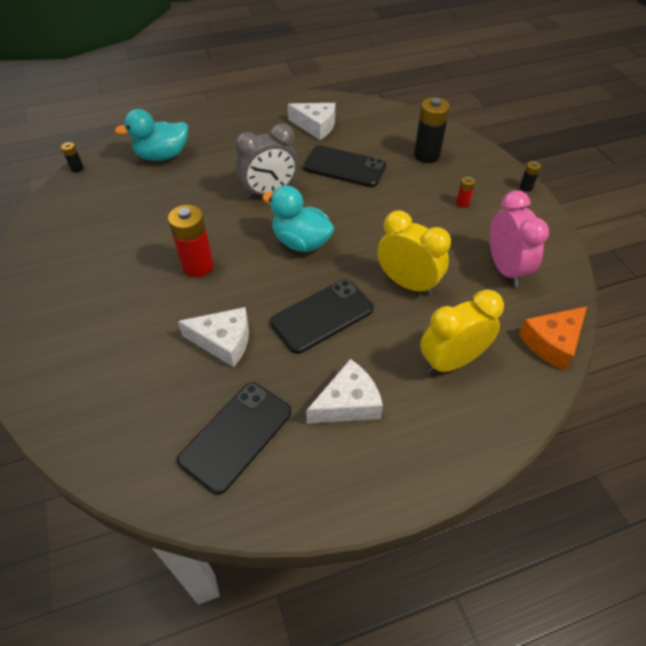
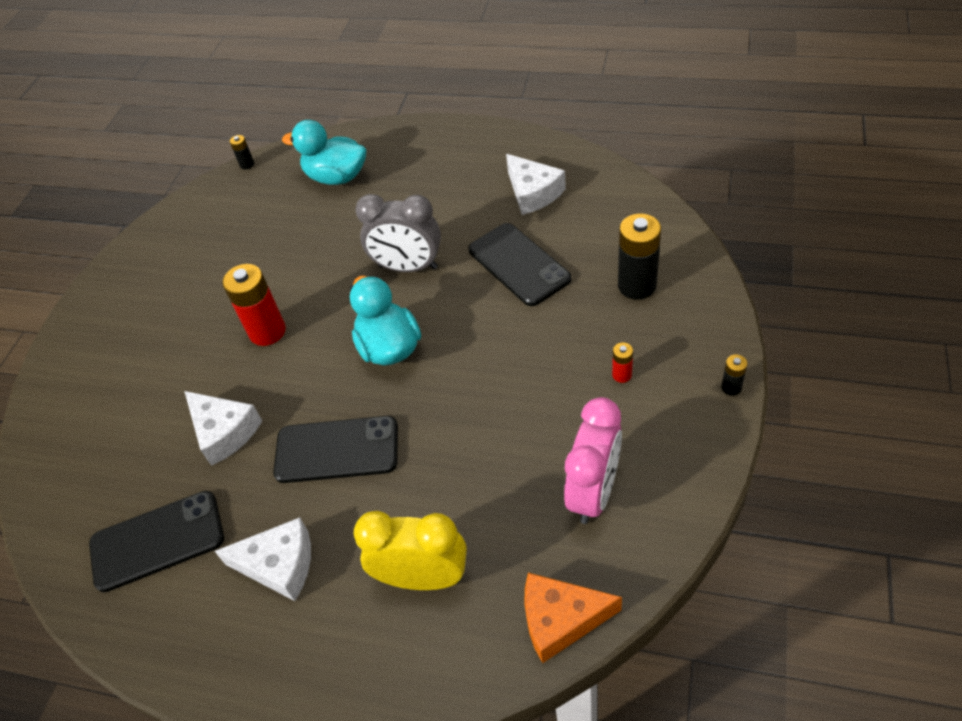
camera: 40 degrees right, 0 degrees up
yellow clock [377,210,451,296] -> none

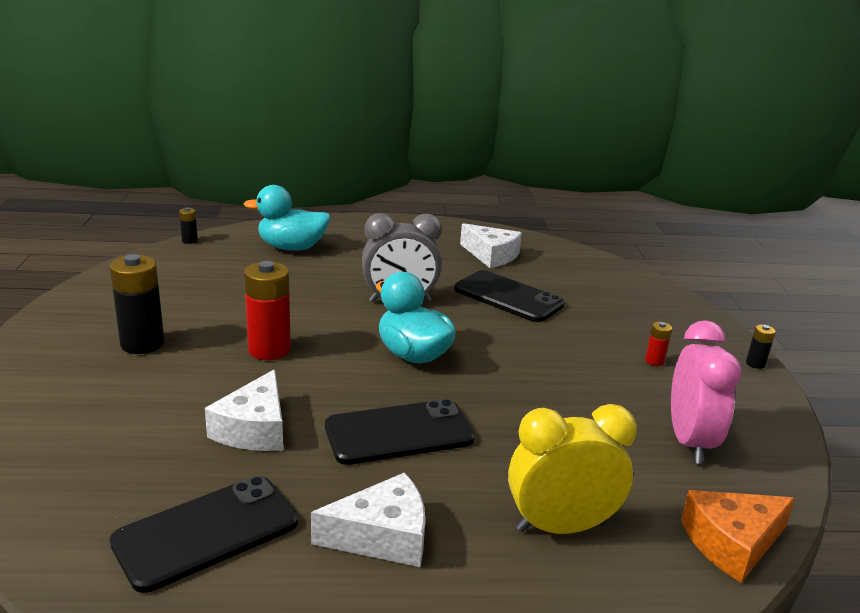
camera: 25 degrees left, 25 degrees down
white cheese [184,391,262,466] -> white cheese turned 75 degrees clockwise [205,369,283,451]
black battery [618,213,661,300] -> black battery moved to [110,254,164,354]

